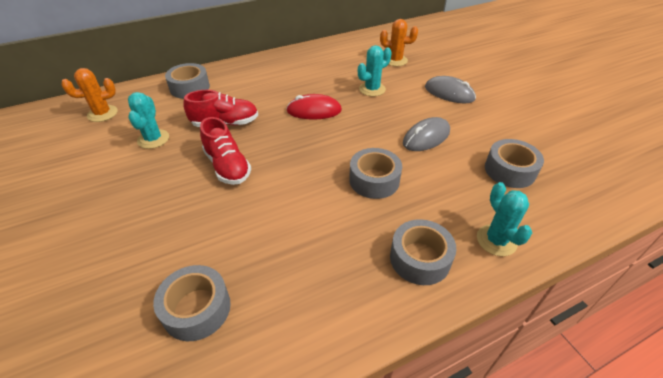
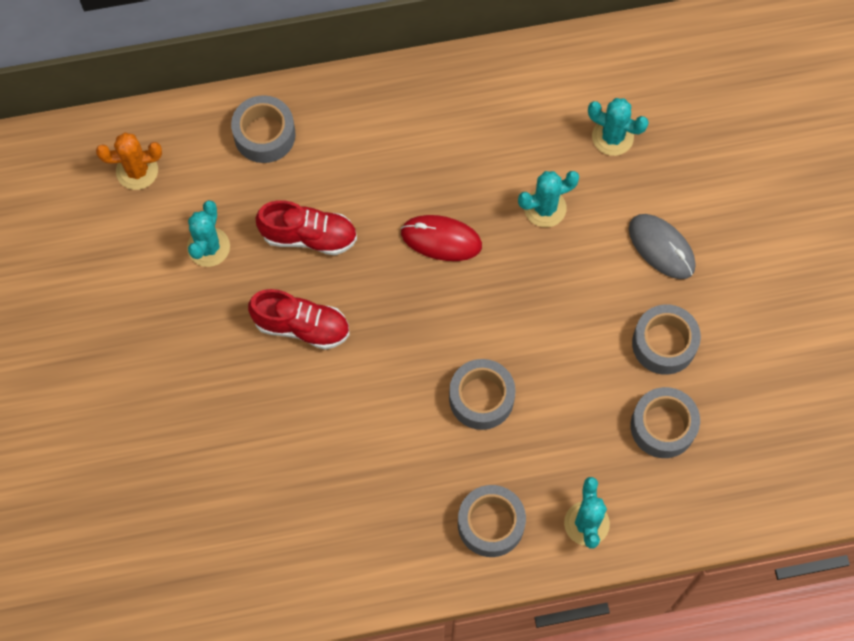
camera: 15 degrees right, 25 degrees up
grey tape [153,265,231,341] -> grey tape moved to [632,304,701,375]
red shoe [200,117,251,185] -> red shoe turned 60 degrees counterclockwise [248,289,349,350]
orange cactus [380,19,418,66] -> turquoise cactus [588,98,649,156]
grey mouse [403,117,450,151] -> none

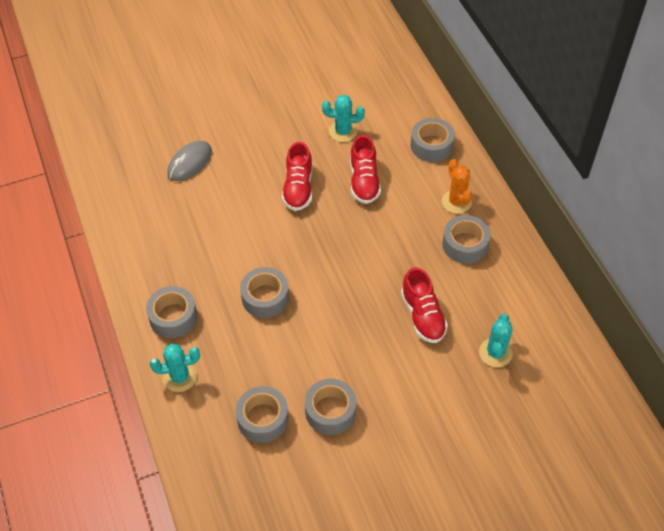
camera: 80 degrees right, 15 degrees down
orange cactus [96,132,162,190] -> orange cactus moved to [442,159,472,214]
red mouse [401,215,482,261] -> none
turquoise cactus [518,171,579,227] -> red shoe [401,267,448,343]
grey mouse [629,214,696,279] -> grey mouse moved to [167,141,212,181]
none -> grey tape [442,215,491,264]

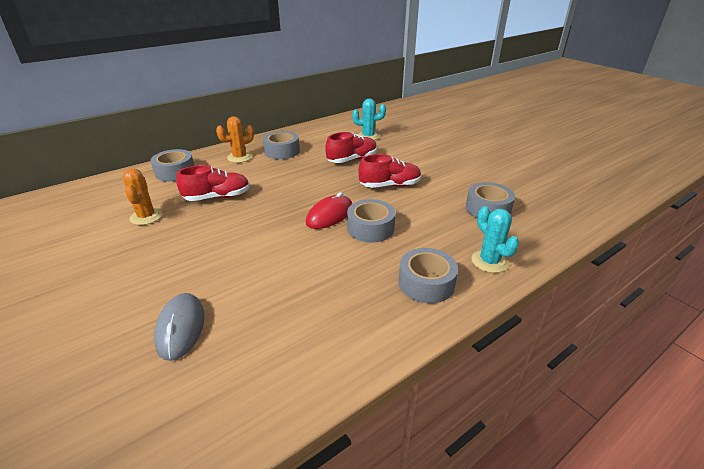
camera: 105 degrees left, 20 degrees down
grey mouse [167,141,212,181] -> grey mouse turned 60 degrees clockwise [154,293,205,361]
red shoe [282,142,312,211] -> red shoe moved to [359,154,421,188]
grey tape [305,379,356,435] -> none
turquoise cactus [322,94,365,142] -> orange cactus [122,168,163,225]
none -> red mouse [306,192,352,229]

